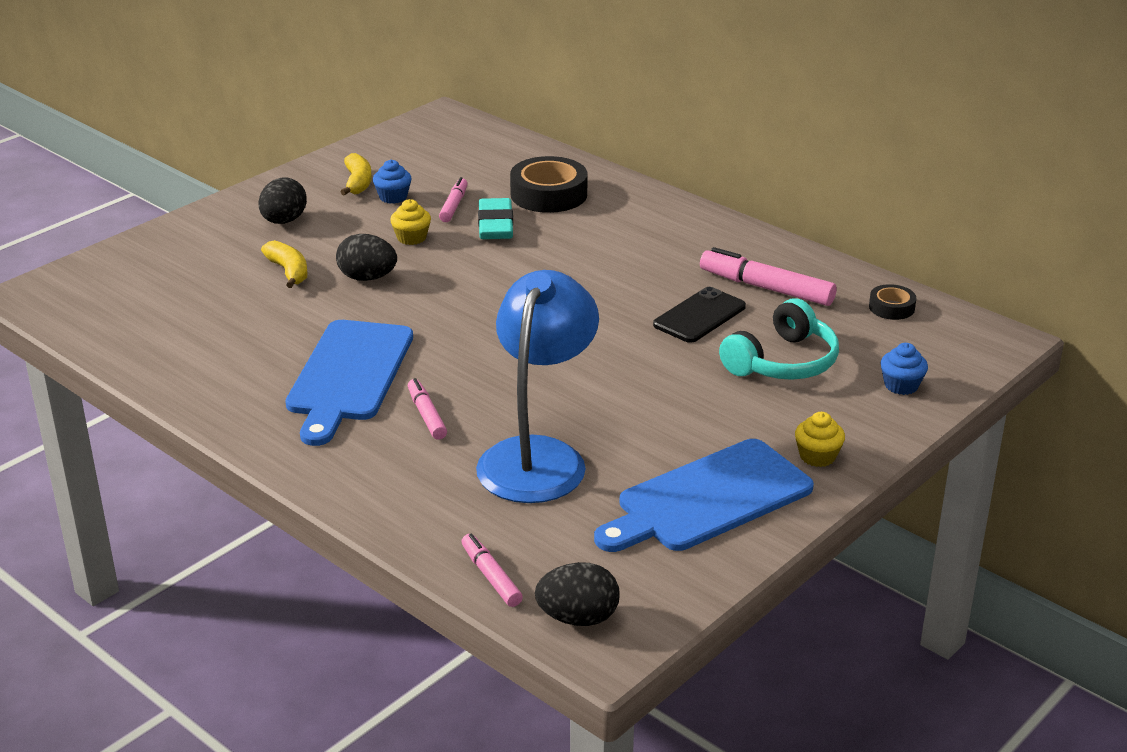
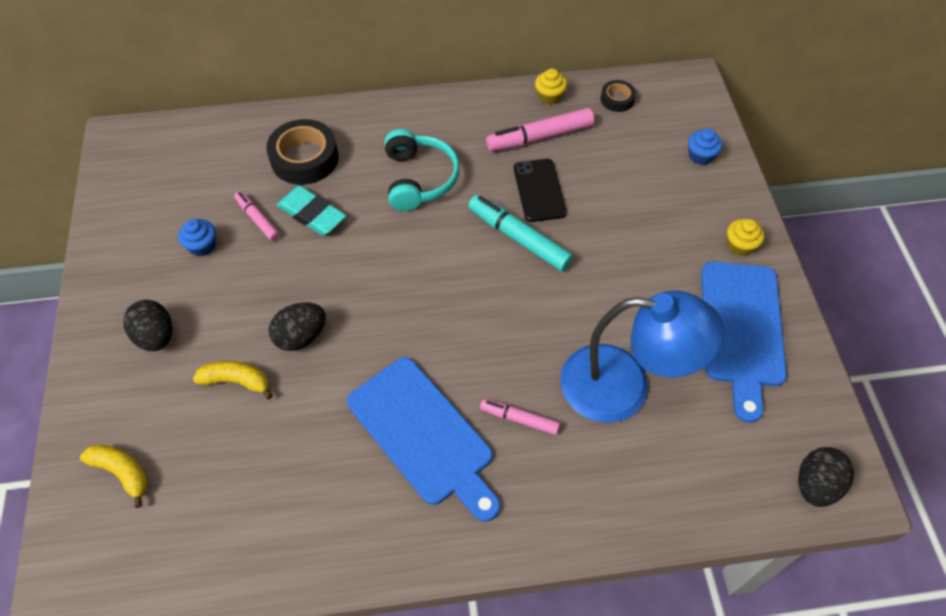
camera: 50 degrees left, 25 degrees up
yellow banana [340,153,372,195] -> yellow banana moved to [80,444,148,508]
yellow cupcake [390,199,431,245] -> yellow cupcake moved to [535,69,567,105]
pink marker [461,534,523,607] -> none
blue lamp [476,270,599,503] -> blue lamp turned 135 degrees clockwise [561,290,725,423]
turquoise headphones [719,299,839,380] -> turquoise headphones moved to [384,129,460,211]
none -> turquoise marker [468,195,573,271]

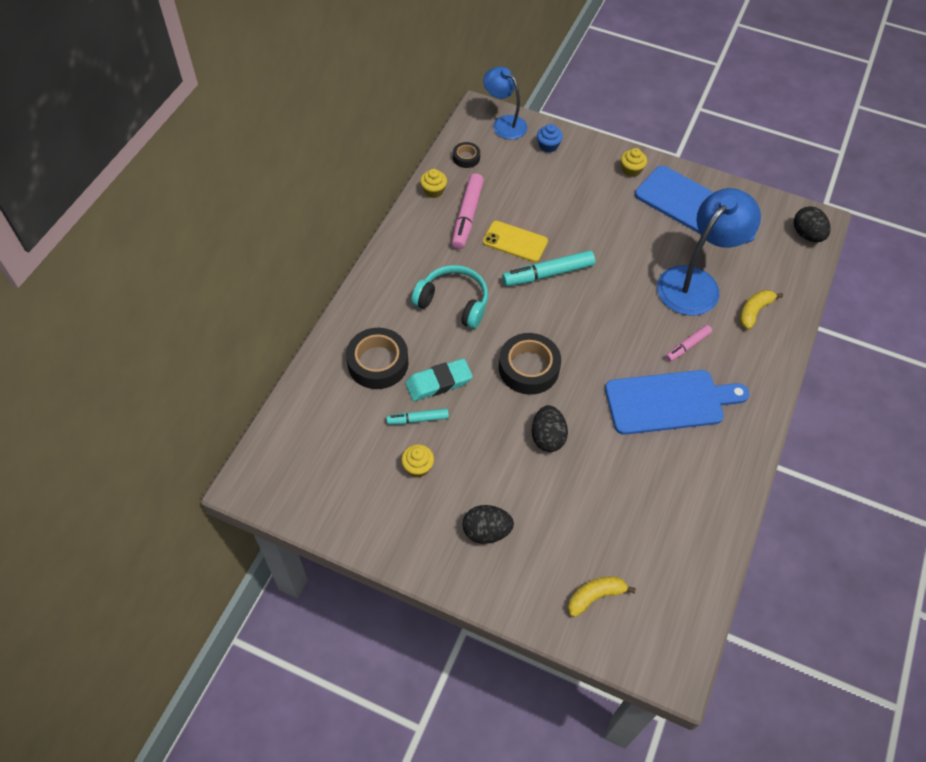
camera: 60 degrees left, 0 degrees up
blue cupcake [178,219,216,256] -> yellow cupcake [401,444,434,477]
yellow banana [193,361,273,399] -> yellow banana moved to [740,290,783,330]
pink marker [234,191,280,241] -> turquoise marker [386,409,449,425]
black phone [514,159,567,222] -> yellow phone [483,221,548,262]
none -> blue lamp [483,67,527,139]
none -> black tape [499,333,561,395]

